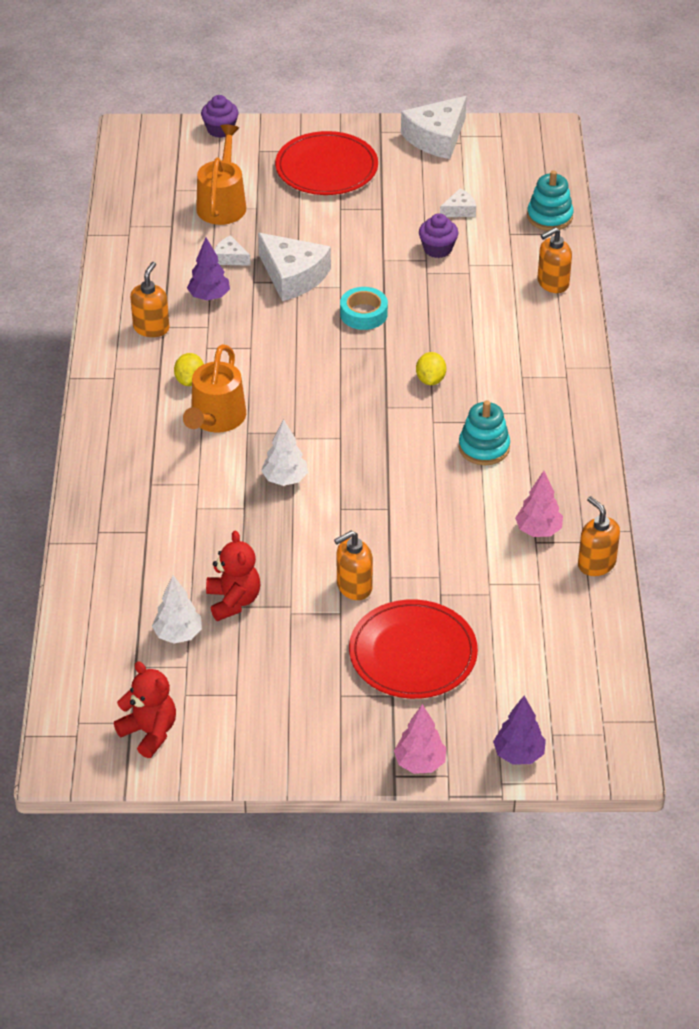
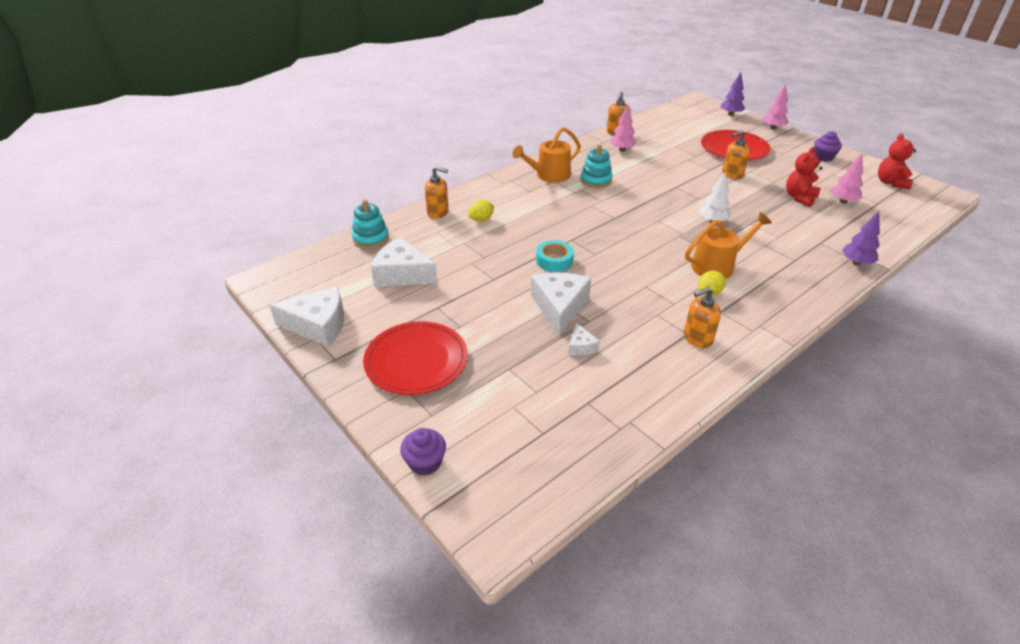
camera: 130 degrees left, 5 degrees down
white tree [152,575,202,644] -> pink tree [831,153,863,204]
purple tree [187,237,230,301] -> purple tree moved to [842,211,880,265]
orange watering can [196,125,246,225] -> orange watering can moved to [512,127,581,183]
orange soap dispenser [334,531,373,600] -> orange soap dispenser turned 135 degrees clockwise [722,130,750,179]
yellow lemon [416,352,446,385] -> yellow lemon moved to [468,200,494,222]
purple cupcake [419,213,459,258] -> purple cupcake moved to [814,131,842,162]
white cheese [440,188,476,217] -> white cheese [371,237,438,287], size x2.05

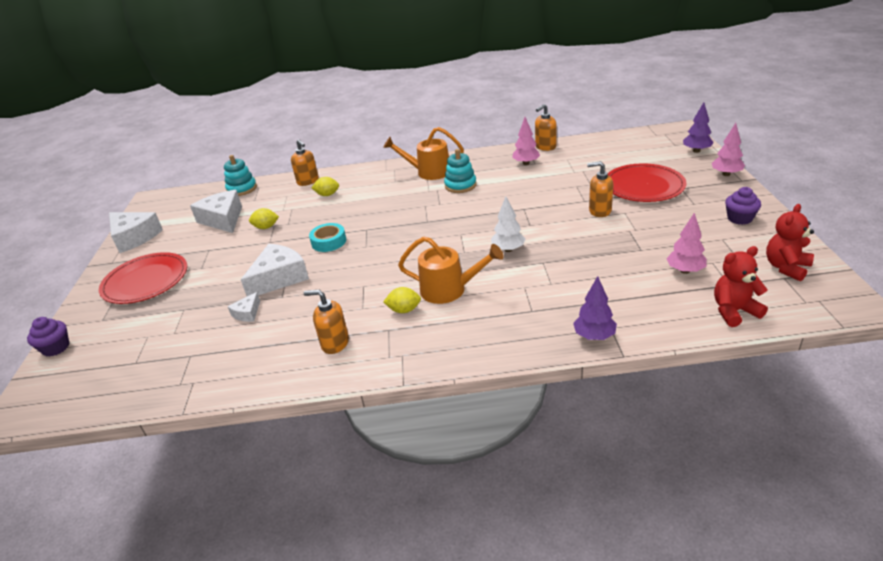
camera: 40 degrees right, 5 degrees down
red teddy bear [786,147,822,207] -> red teddy bear moved to [714,246,768,327]
none -> yellow lemon [249,208,279,229]

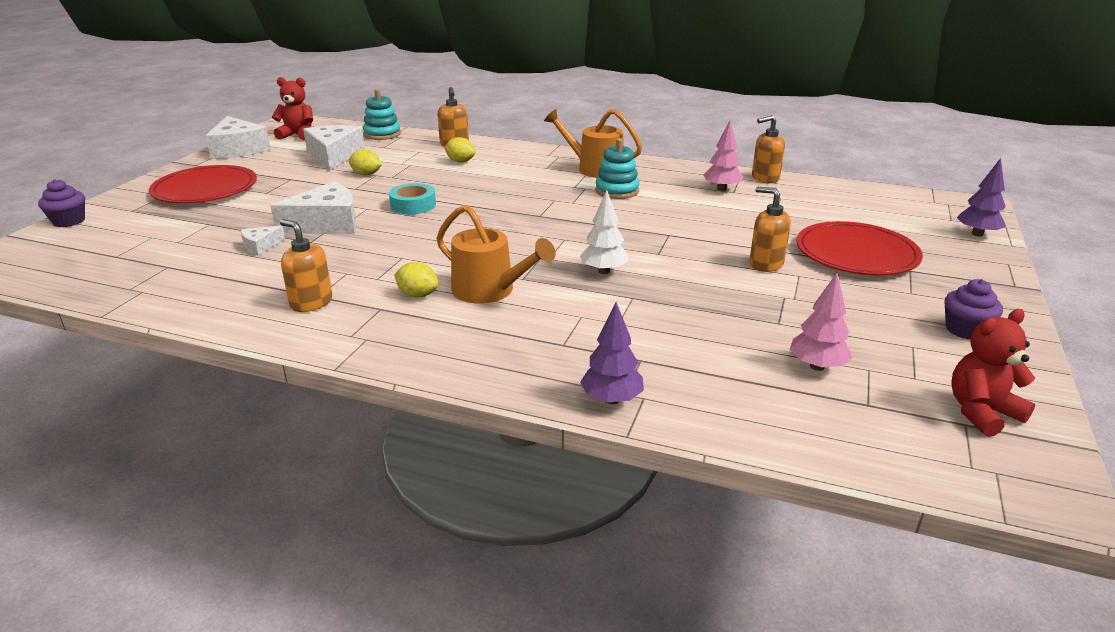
camera: 20 degrees right, 5 degrees down
pink tree [712,123,745,176] -> none
red teddy bear [714,246,768,327] -> red teddy bear moved to [272,77,313,140]

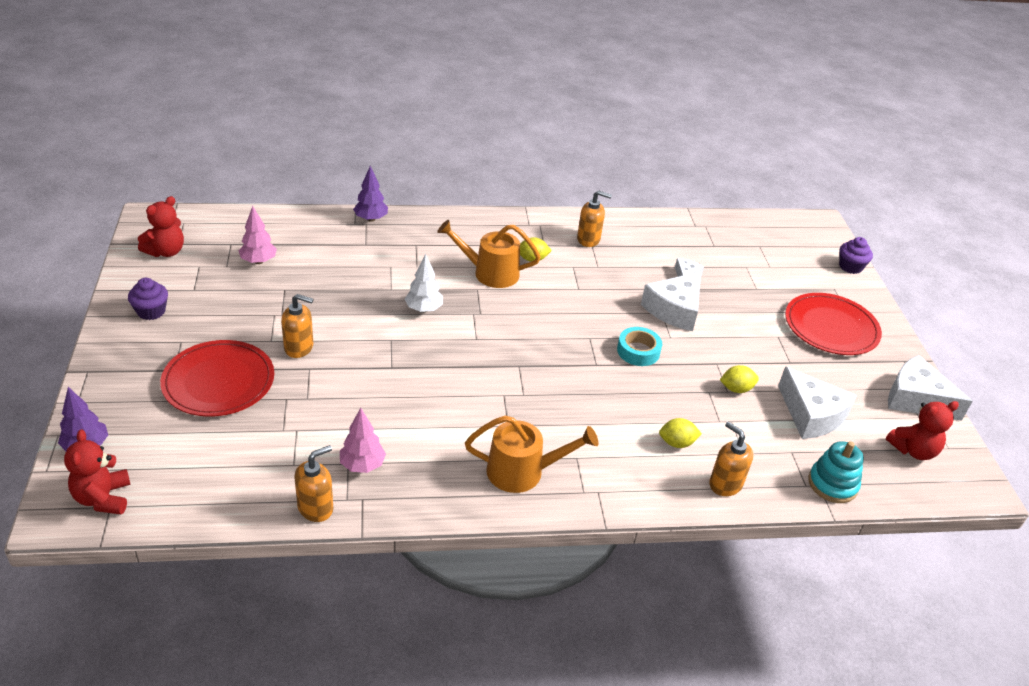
camera: 150 degrees right, 10 degrees up
turquoise stacking toy [595,138,640,199] -> none
none -> red teddy bear [64,430,130,514]

